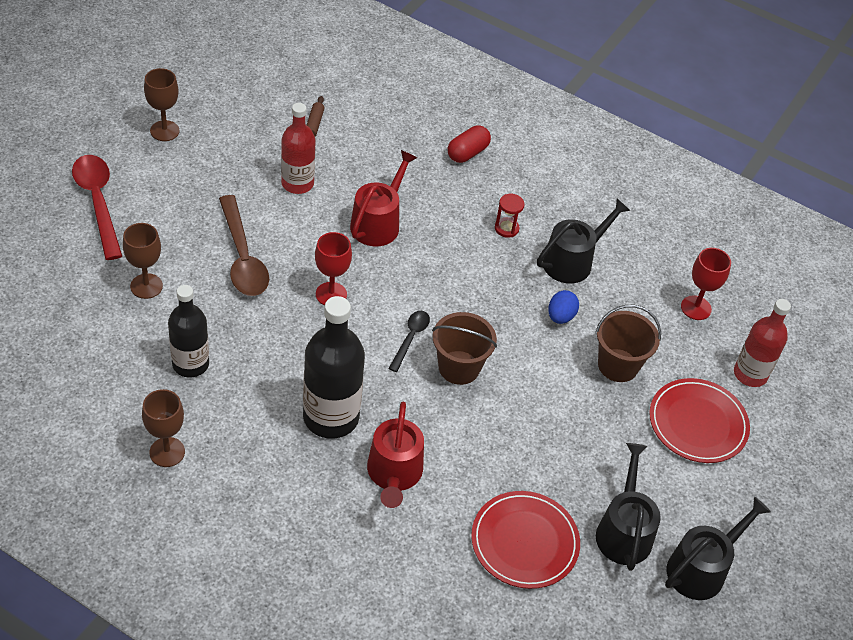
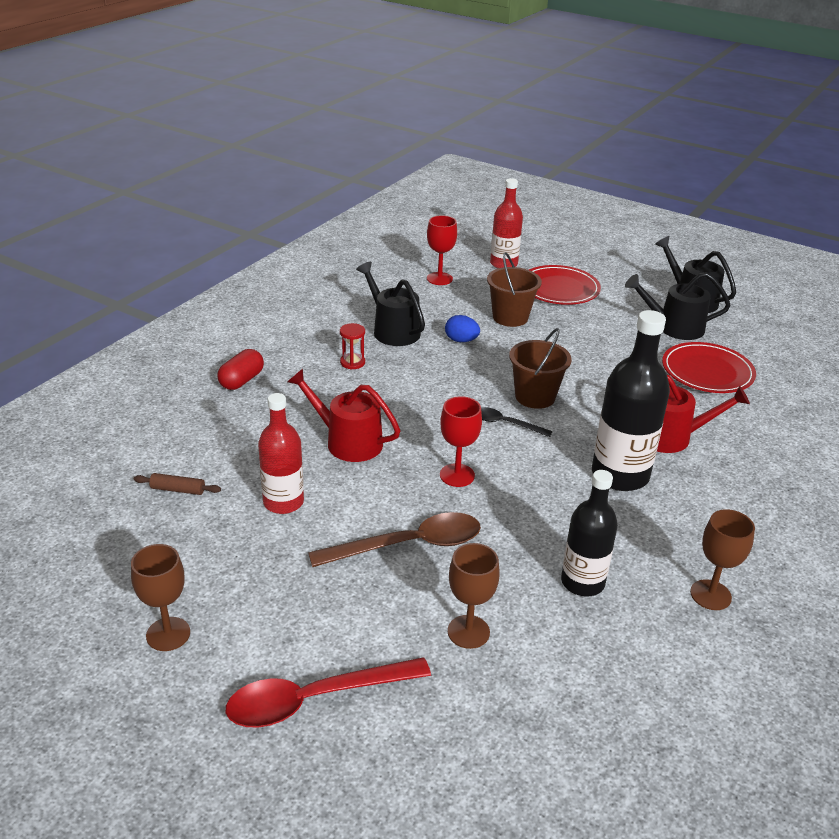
camera: 85 degrees left, 15 degrees down
red capsule [448,125,491,163] -> red capsule turned 75 degrees clockwise [217,349,264,390]

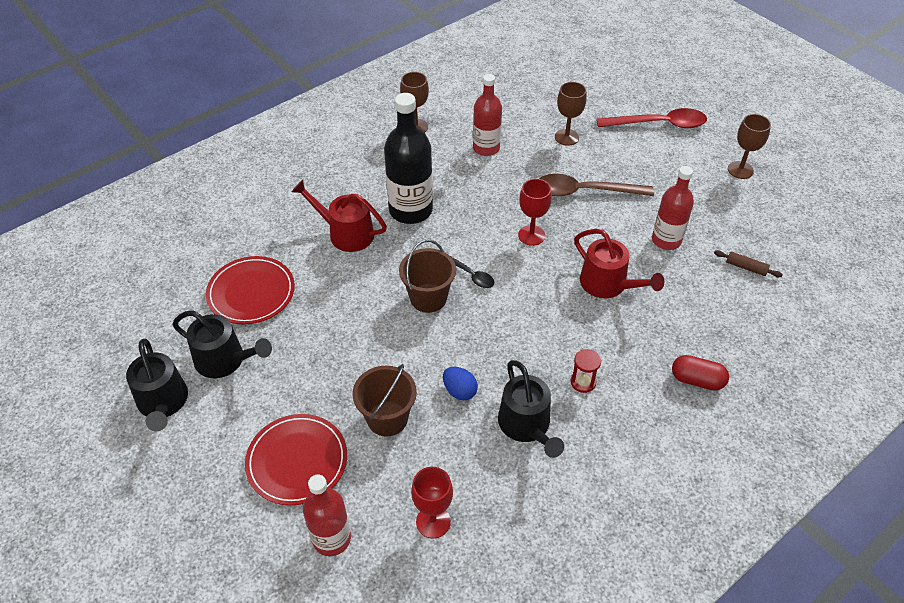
camera: 160 degrees left, 15 degrees up
red capsule [217,349,264,390] -> red capsule turned 60 degrees clockwise [672,355,729,391]
black bottle [561,470,618,596] -> red bottle [473,74,502,156]

